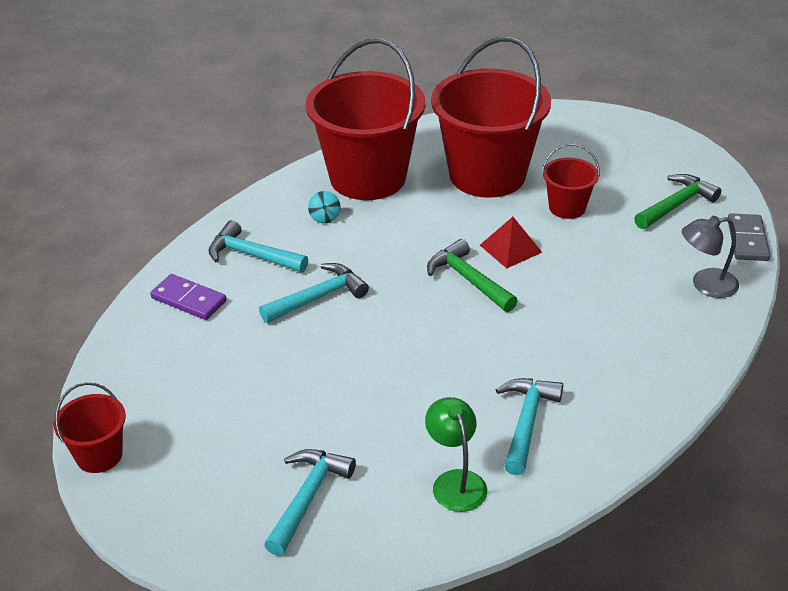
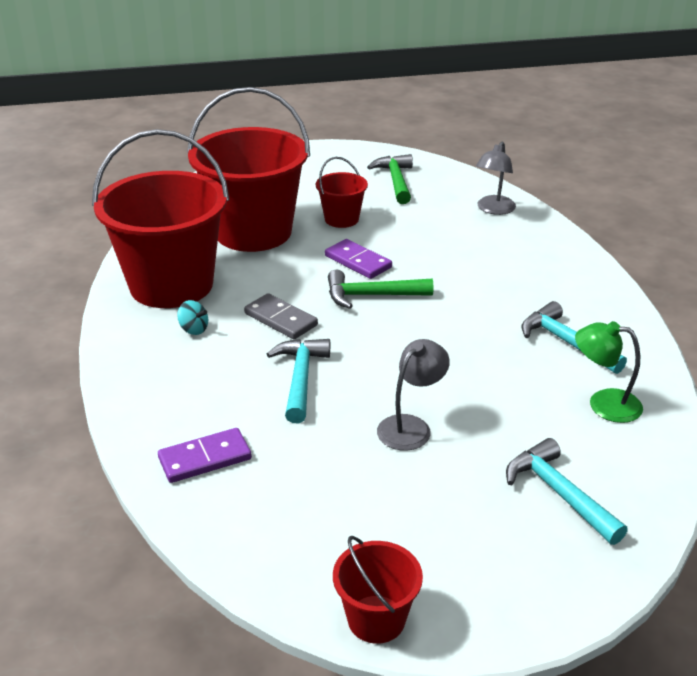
camera: 55 degrees left, 5 degrees down
turquoise hammer [208,220,308,272] -> none
red pyramid [480,217,542,268] -> purple domino [325,239,392,279]
grey domino [728,213,771,261] -> grey domino moved to [244,293,318,339]
none -> grey lamp [377,339,450,451]

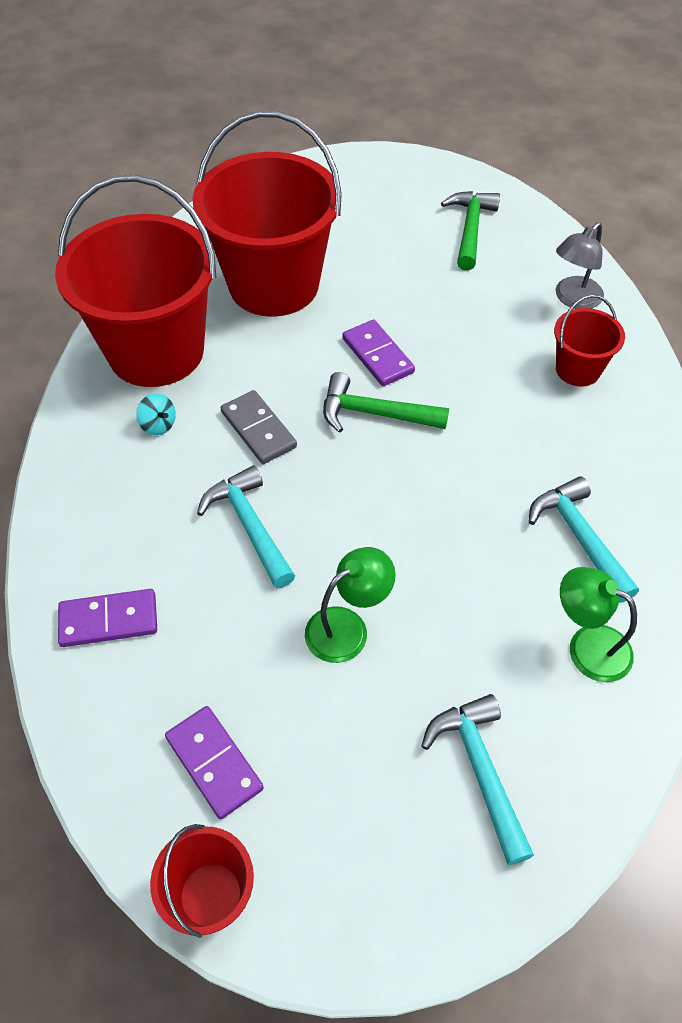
camera: 15 degrees right, 20 degrees up
turquoise hammer [267,339,330,423] -> turquoise hammer turned 45 degrees counterclockwise [197,465,295,588]
red bucket [316,157,368,228] -> red bucket moved to [554,295,625,386]
grey lamp [377,339,450,451] -> green lamp [305,547,396,663]
none -> purple domino [165,706,264,819]

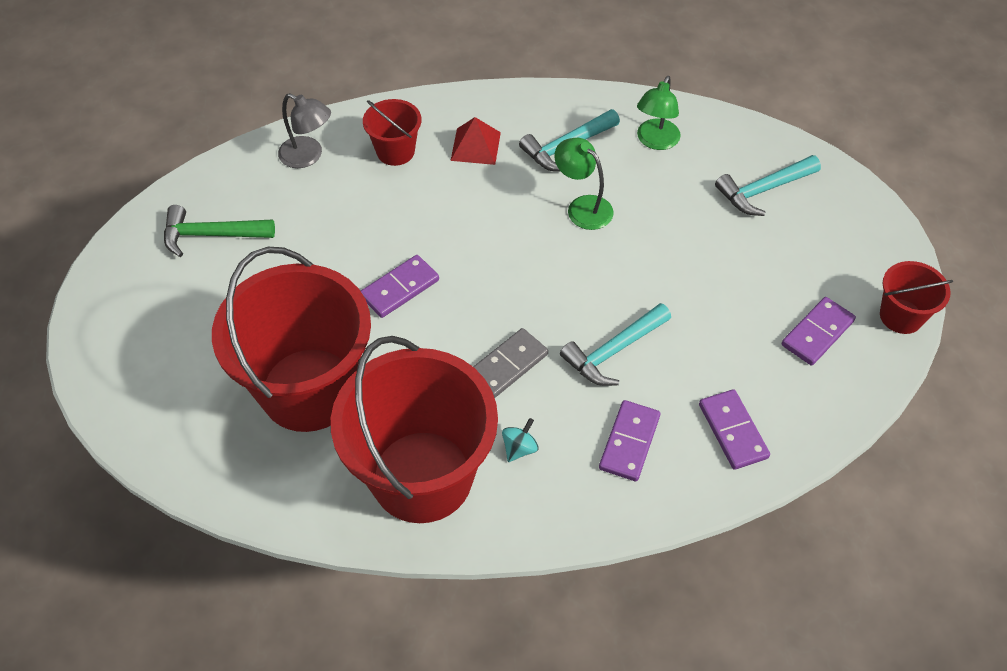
camera: 100 degrees left, 0 degrees up
green lamp [305,547,396,663] -> green lamp moved to [554,138,614,230]
green hammer [323,372,449,433] -> none
none -> red pyramid [450,117,501,165]
none -> purple domino [599,400,660,481]

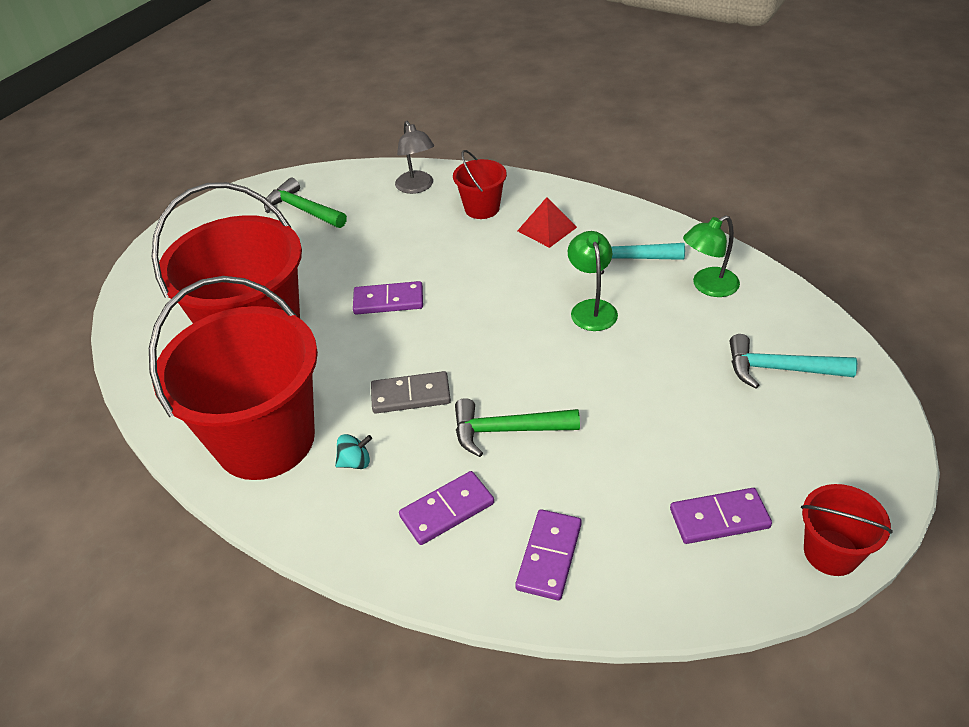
camera: 40 degrees right, 10 degrees down
turquoise hammer [560,303,671,386] -> green hammer [455,398,580,457]

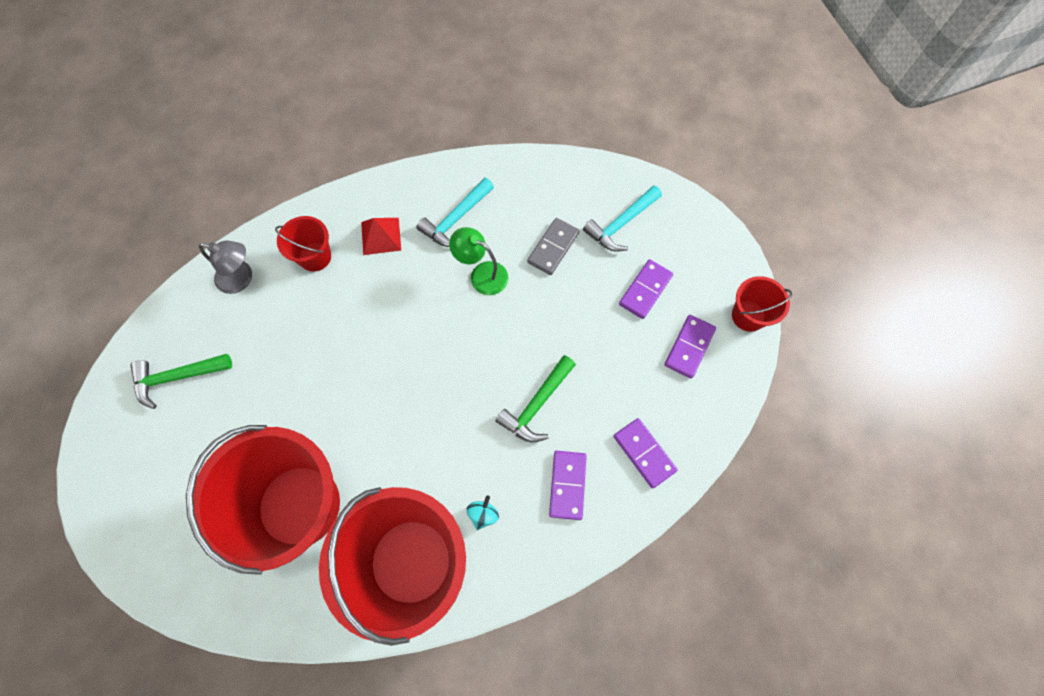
camera: 55 degrees left, 25 degrees up
purple domino [353,281,423,315] -> purple domino moved to [619,259,673,319]
grey domino [371,371,451,414] -> grey domino moved to [527,218,579,275]
green lamp [683,215,740,297] -> none

